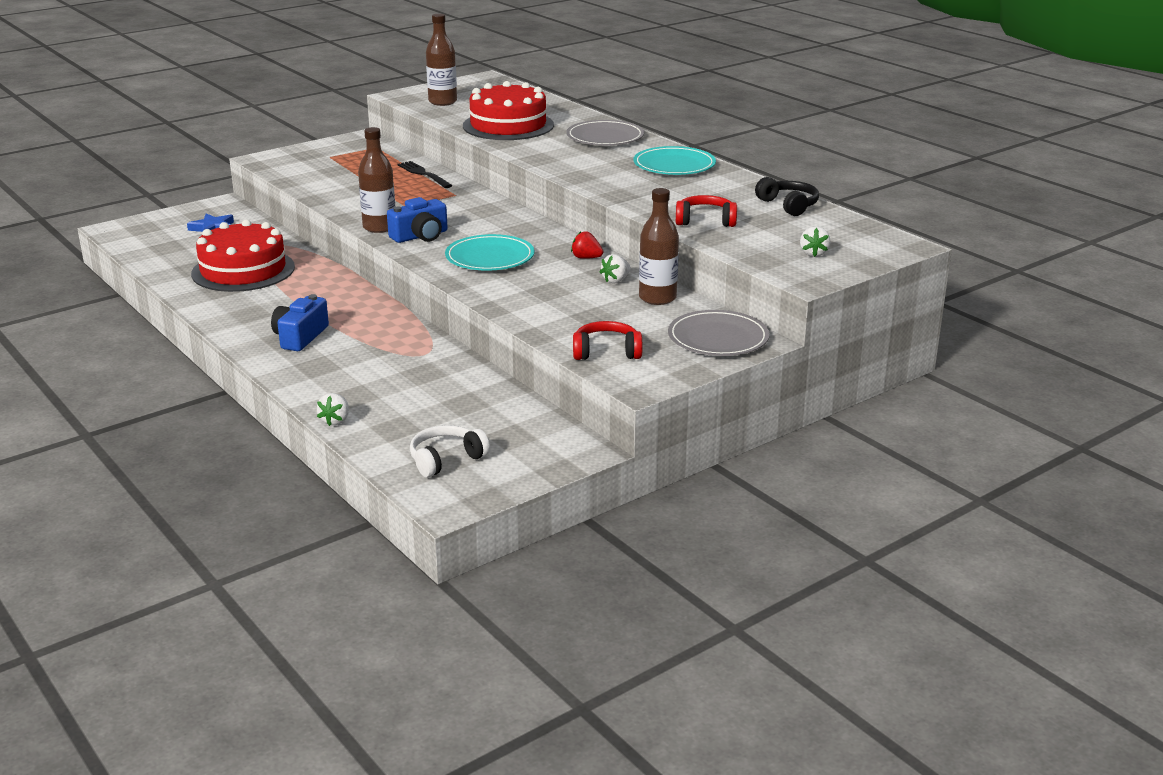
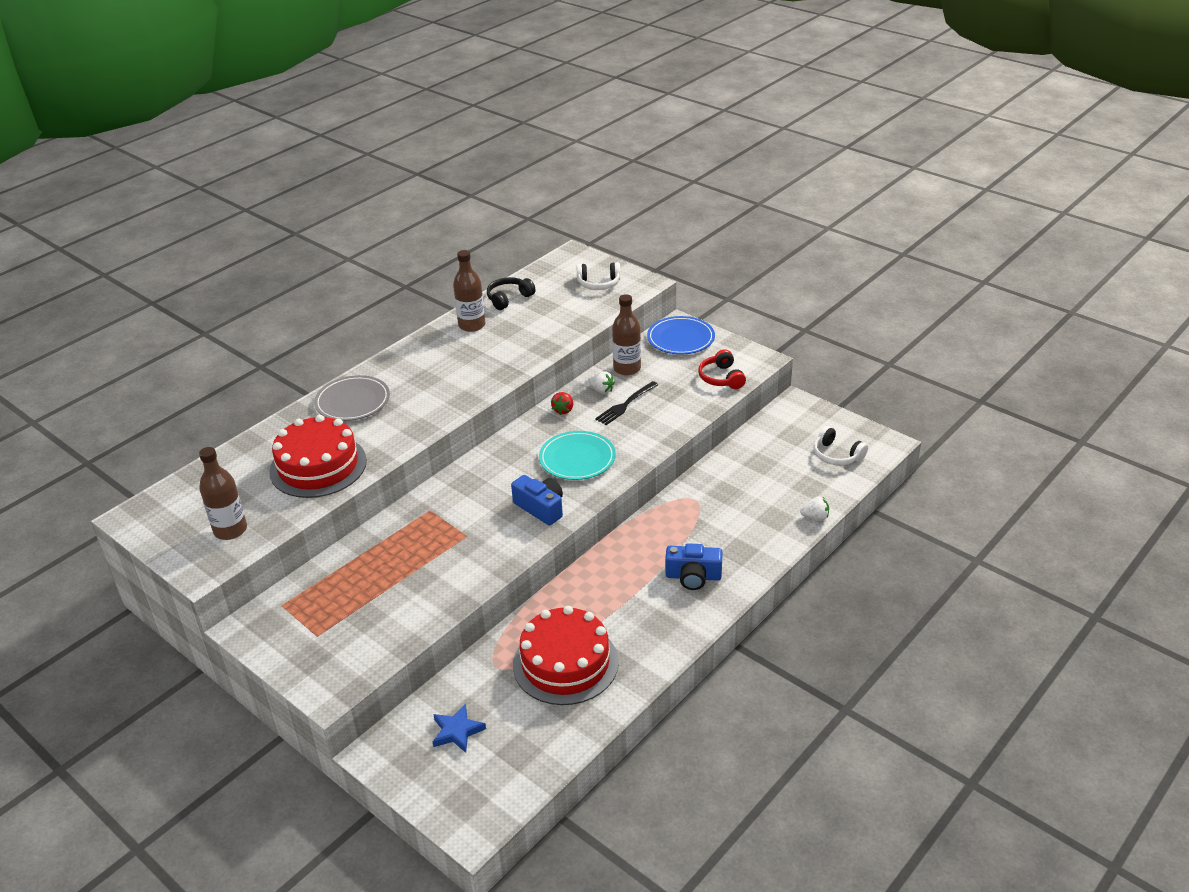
camera: 100 degrees left, 10 degrees up
brown bottle [358,127,395,233] -> brown bottle moved to [453,250,485,332]
black fork [397,161,453,188] -> black fork moved to [595,381,658,425]
turquoise plate [633,146,716,175] -> none
grey plate [668,310,769,356] -> blue plate [647,316,715,354]
red headphones [676,195,737,227] -> none
white strawberry [800,226,831,257] -> white headphones [577,262,621,290]

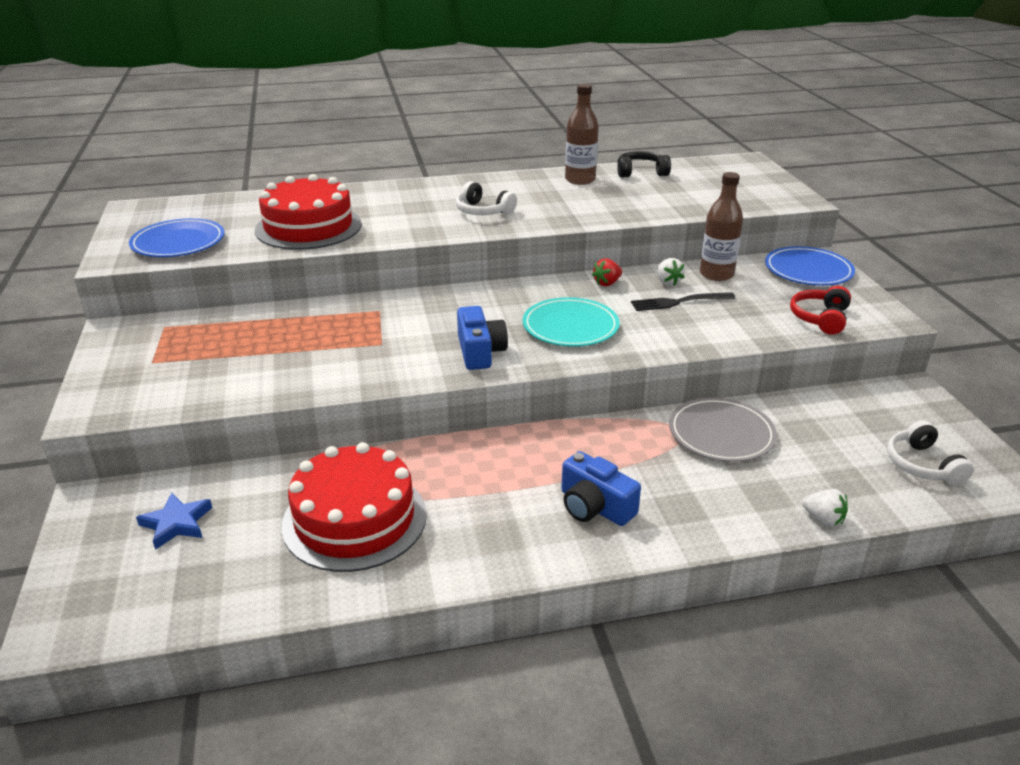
camera: 35 degrees right, 5 degrees down
brown bottle [199,447,247,540] -> blue plate [129,218,224,257]
grey plate [314,375,390,421] -> grey plate moved to [669,397,777,462]
white headphones [577,262,621,290] -> white headphones moved to [456,181,517,215]

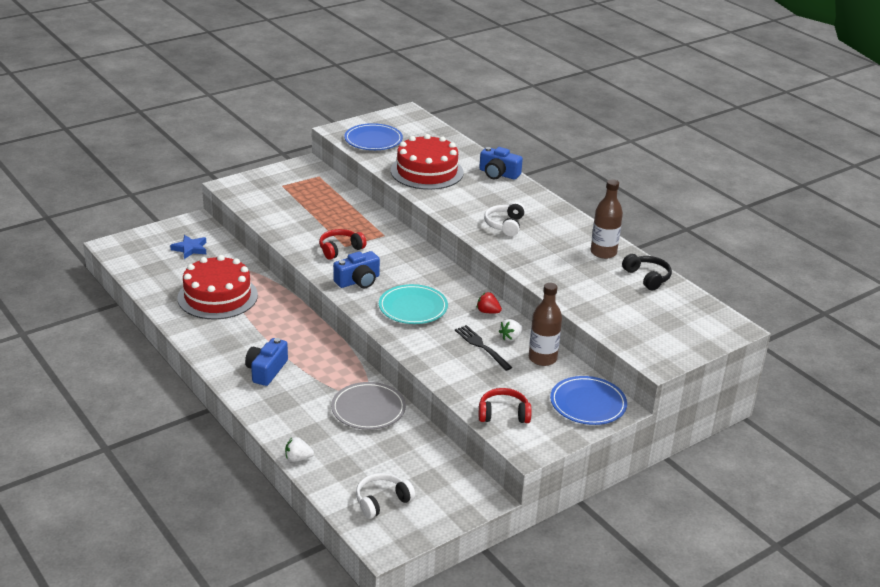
camera: 65 degrees right, 0 degrees up
white strawberry [802,489,848,527] -> white strawberry turned 75 degrees clockwise [285,437,314,462]
none -> red headphones [319,229,366,260]
none -> blue camera [479,147,523,180]

